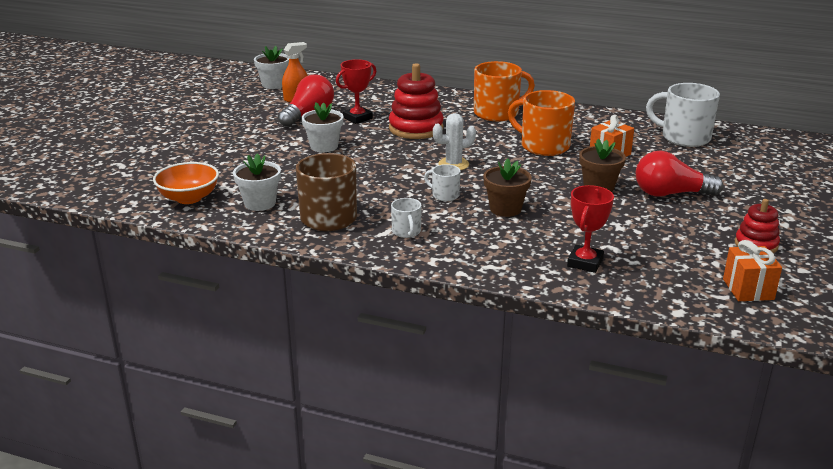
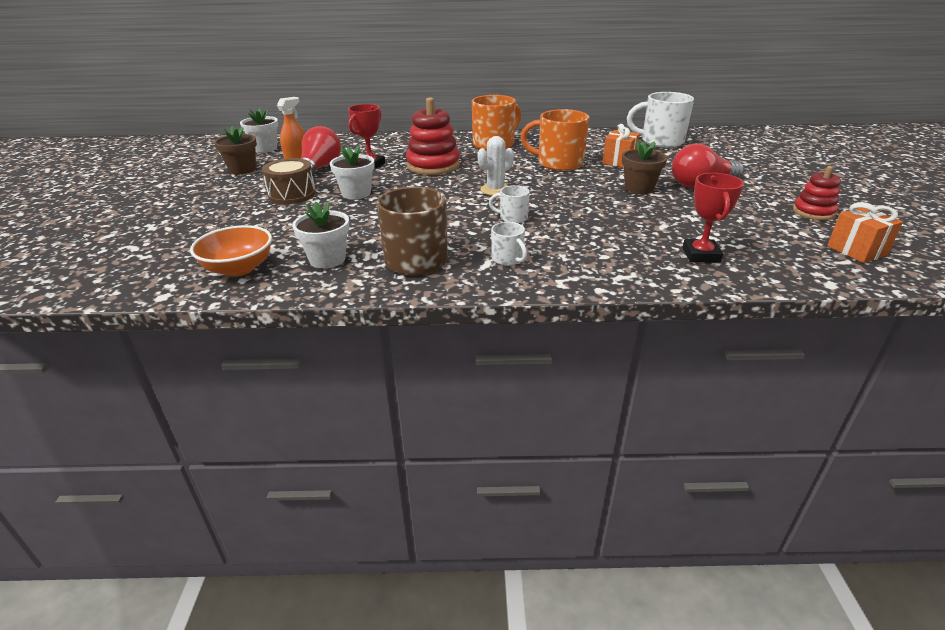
camera: 20 degrees left, 5 degrees up
brown flower pot [483,158,532,217] -> brown flower pot moved to [214,125,257,174]
none -> brown drum [262,158,316,204]

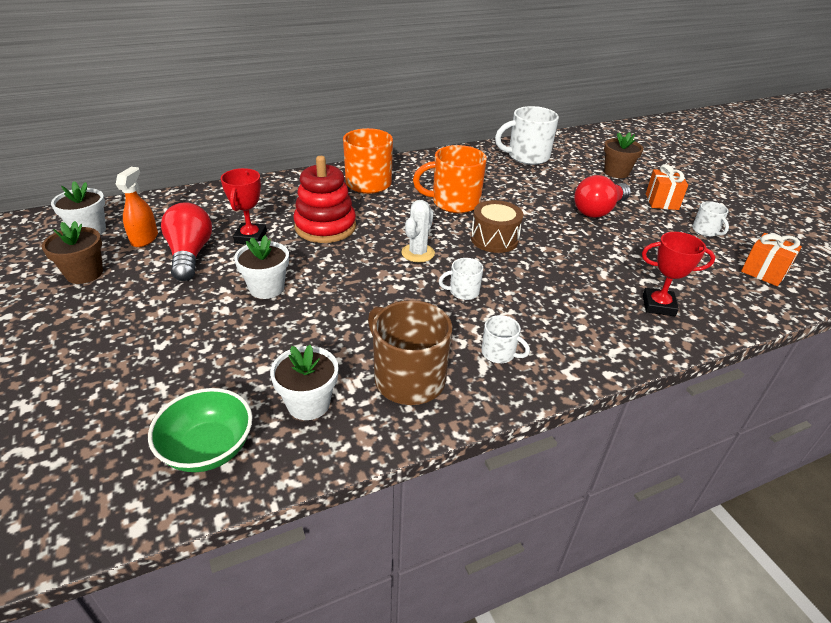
camera: 25 degrees left, 5 degrees up
orange bowl [190,225,272,277] -> green bowl [148,388,252,472]
brown drum [262,158,316,204] -> brown drum moved to [471,200,523,253]
orange gift [602,124,640,168] -> orange gift moved to [646,164,688,210]
brown flower pot [622,141,667,194] -> brown flower pot moved to [604,132,644,178]
red trophy [683,173,744,263] -> red trophy turned 60 degrees counterclockwise [642,232,715,316]
red stacking toy [793,166,841,220] -> white mug [692,201,729,237]

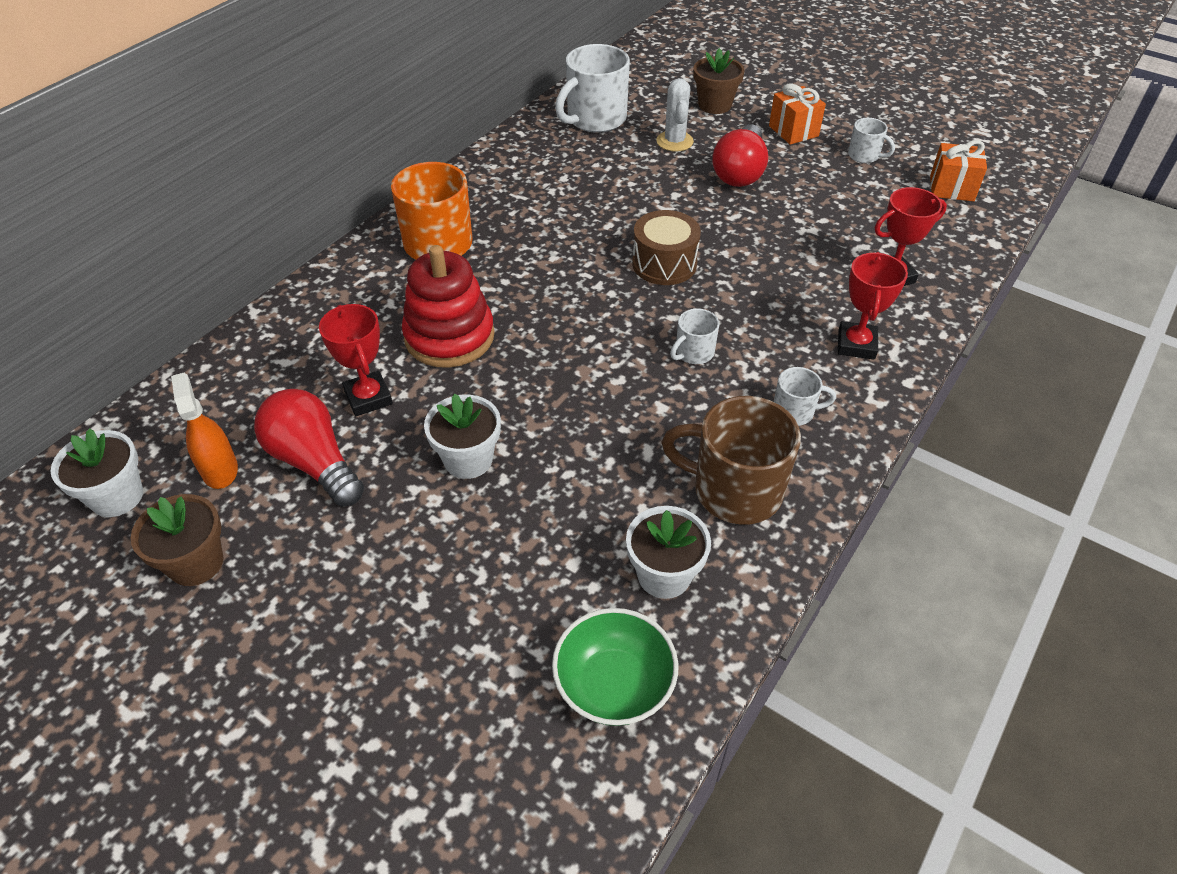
camera: 30 degrees left, 10 degrees up
white cactus [401,200,435,263] -> white cactus moved to [656,78,694,152]
orange mug [413,145,487,213] -> none
none -> red trophy [838,252,908,360]

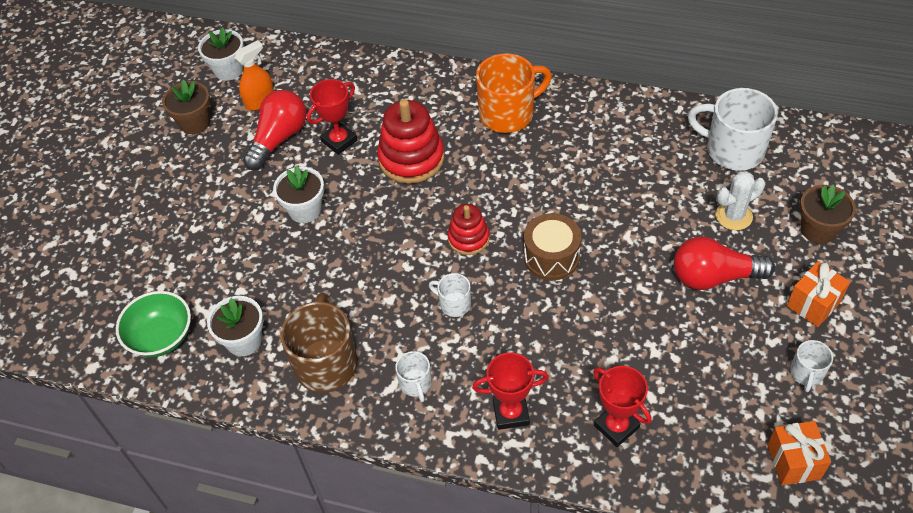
camera: 75 degrees right, 5 degrees up
none -> red stacking toy [447,204,490,255]

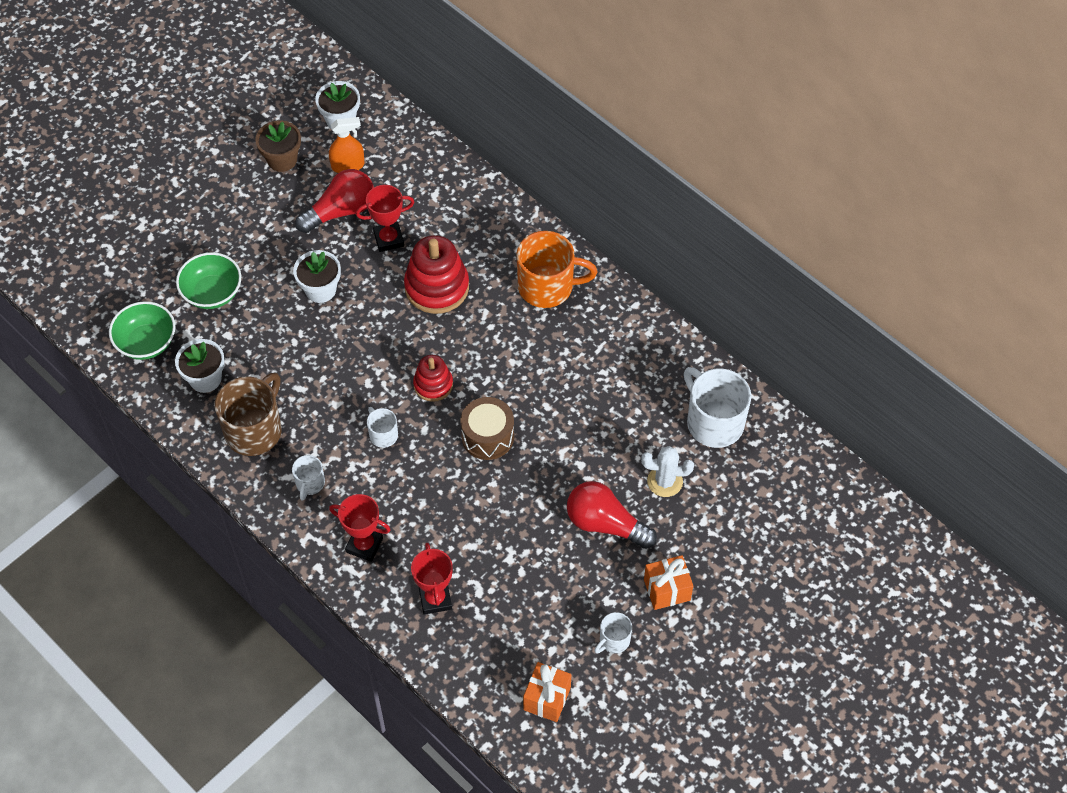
camera: 25 degrees right, 5 degrees up
brown flower pot [800,185,856,244] -> none
none -> green bowl [176,252,241,309]

